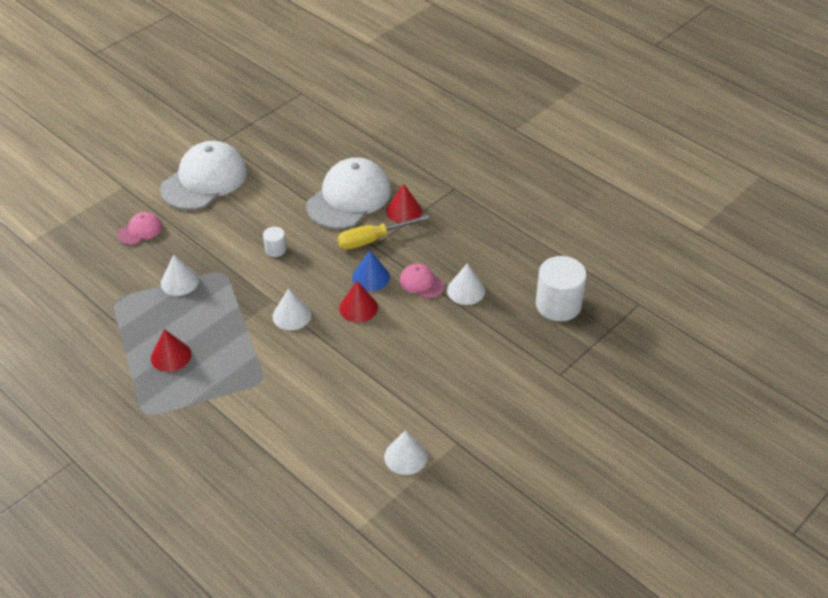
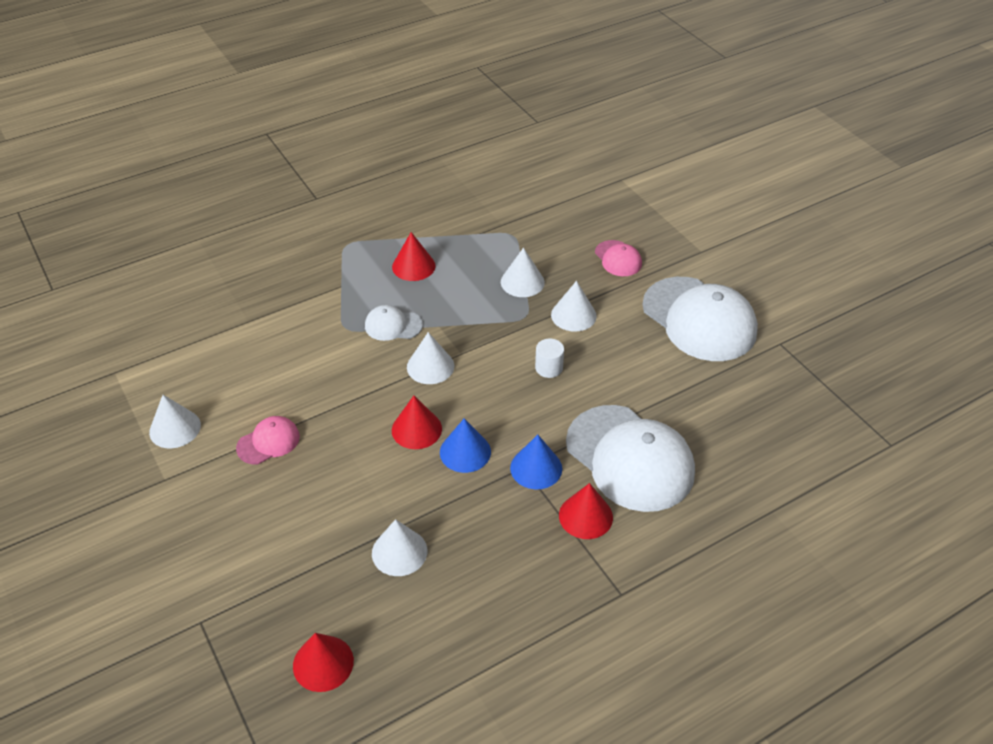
camera: 105 degrees right, 0 degrees up
yellow screwdriver [338,215,430,249] -> blue cone [510,435,562,489]
pink cap [400,264,445,299] -> pink cap moved to [236,416,300,464]
white cylinder [536,256,587,321] -> red cone [293,633,354,692]
none -> white cap [365,305,423,341]
none -> white cone [551,281,597,332]

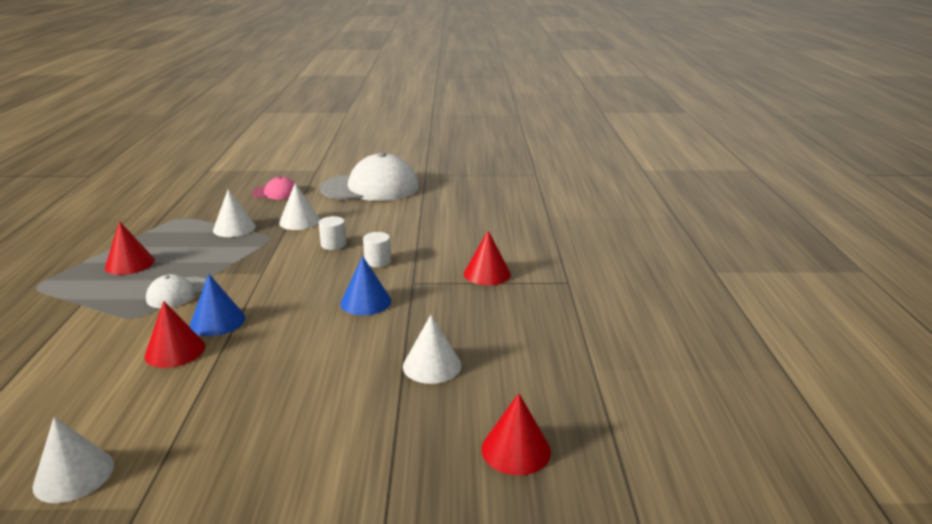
camera: 60 degrees left, 20 degrees down
pink cap [236,416,300,464] -> none
red cone [392,396,442,449] -> red cone moved to [144,301,205,368]
white cone [407,332,454,384] -> none
blue cone [510,435,562,489] -> blue cone moved to [190,274,245,336]
white cap [566,405,695,512] -> none
none -> white cylinder [363,232,391,268]

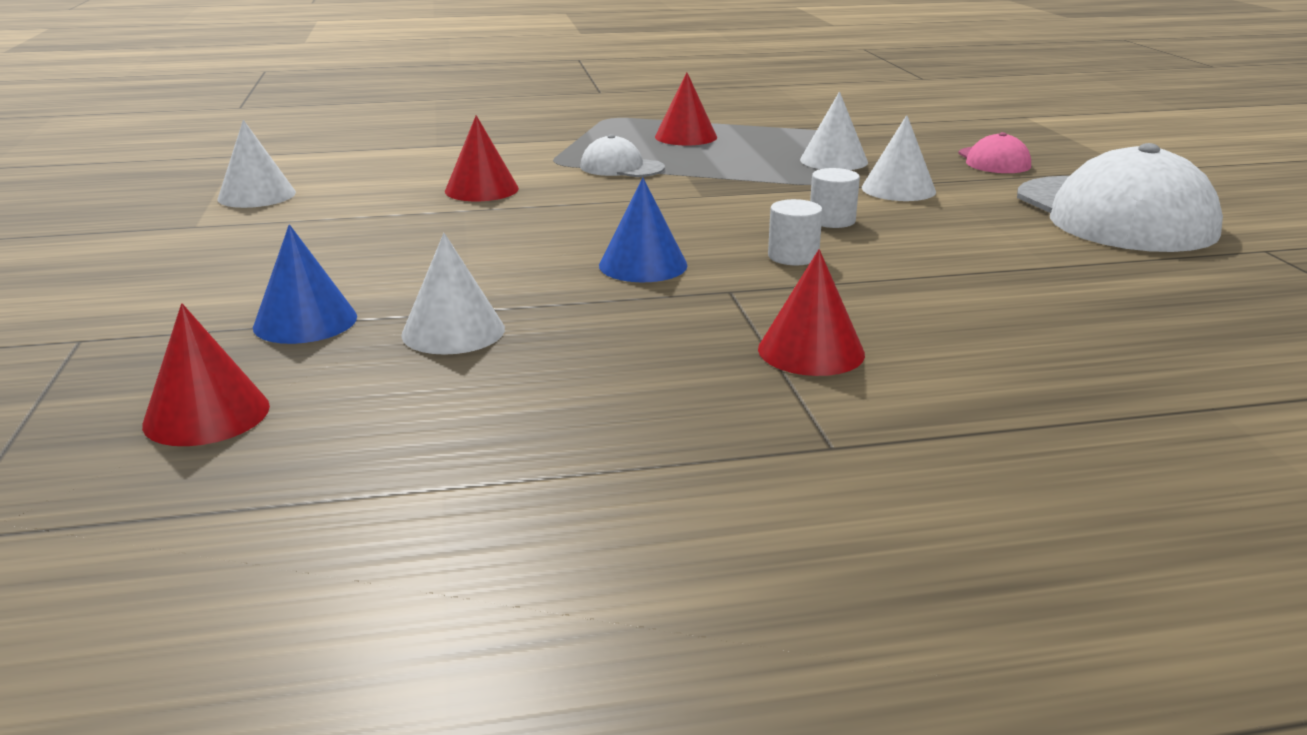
camera: 80 degrees right, 0 degrees up
blue cone [190,274,245,336] -> blue cone moved to [253,224,357,344]

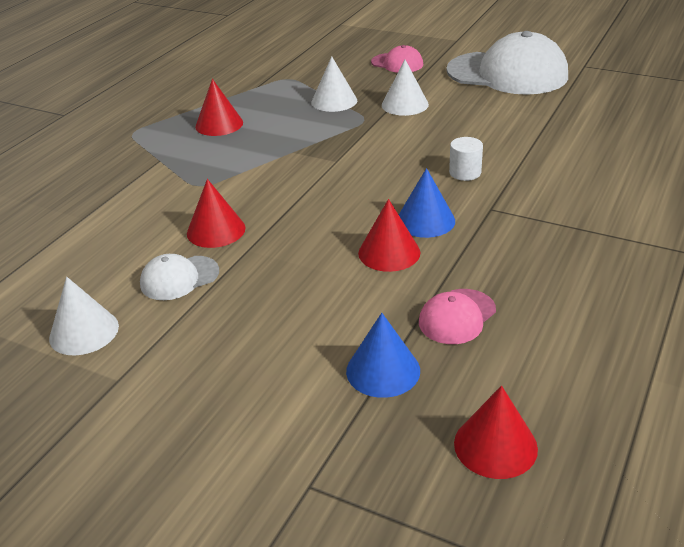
camera: 50 degrees left, 10 degrees up
white cone [401,233,505,355] -> pink cap [419,289,496,344]
white cap [580,134,665,177] -> white cap moved to [140,254,219,300]
red cone [758,249,865,376] -> red cone moved to [358,199,420,272]
white cylinder [810,168,860,228] -> none

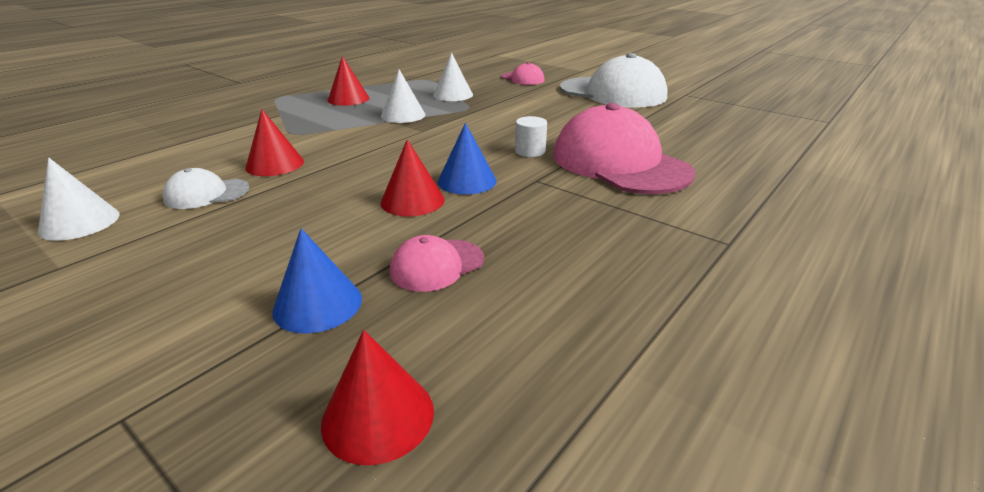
camera: 10 degrees right, 5 degrees down
white cone [382,60,429,116] -> white cone moved to [381,69,426,123]
none -> pink cap [553,103,695,194]

